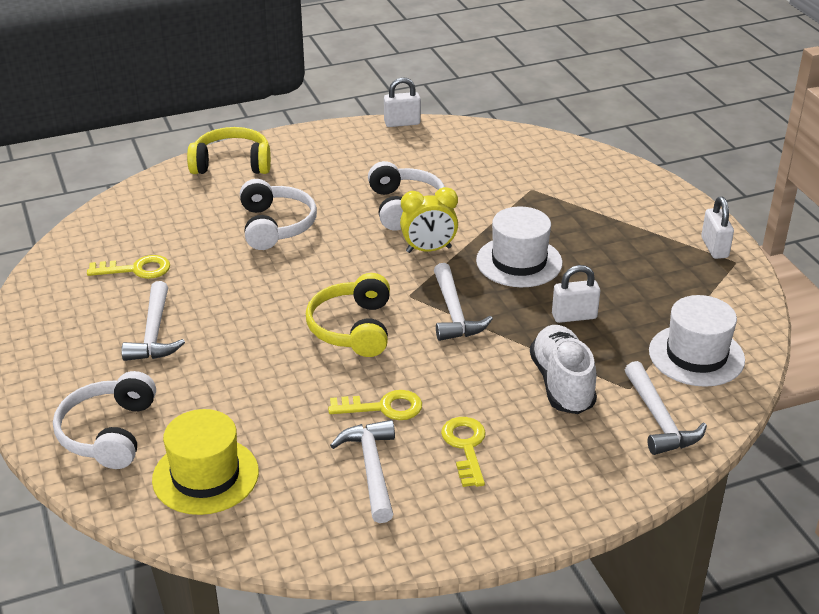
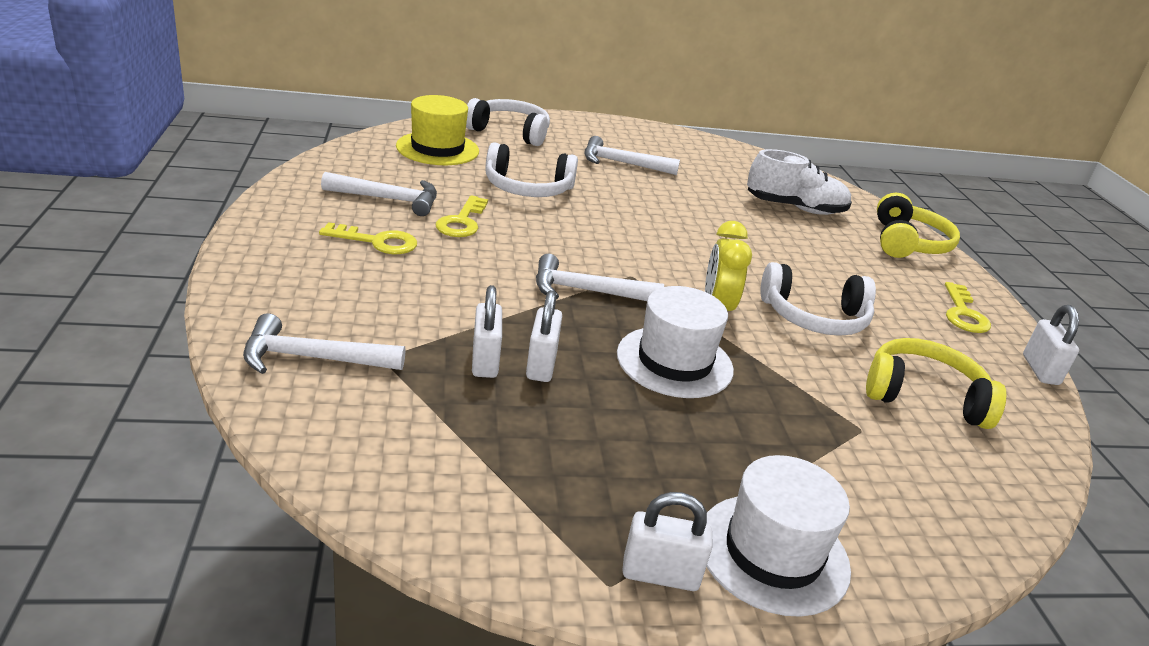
camera: 100 degrees right, 5 degrees down
yellow key [87,255,170,279] -> yellow key moved to [945,282,991,333]
white headphones [240,179,317,250] -> white headphones moved to [485,142,578,197]
yellow headphones [306,273,390,357] -> yellow headphones moved to [866,338,1006,429]
white shoe [530,325,597,414] -> white shoe moved to [747,149,852,215]
white hat [649,295,745,387] -> white hat moved to [706,455,851,617]
none -> white padlock [472,285,502,378]

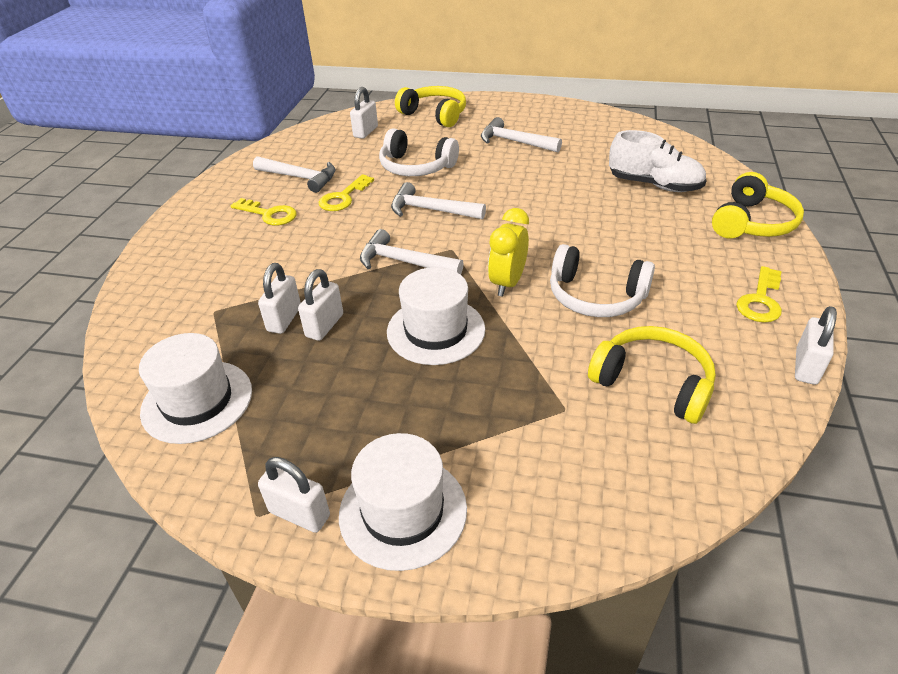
camera: 25 degrees right, 10 degrees up
white hammer [243,313,406,374] -> white hammer moved to [391,182,486,219]
yellow hat [396,95,479,165] -> white padlock [350,87,378,139]
white headphones [466,98,550,146] -> yellow headphones [395,86,466,127]
none -> white hat [139,333,252,444]

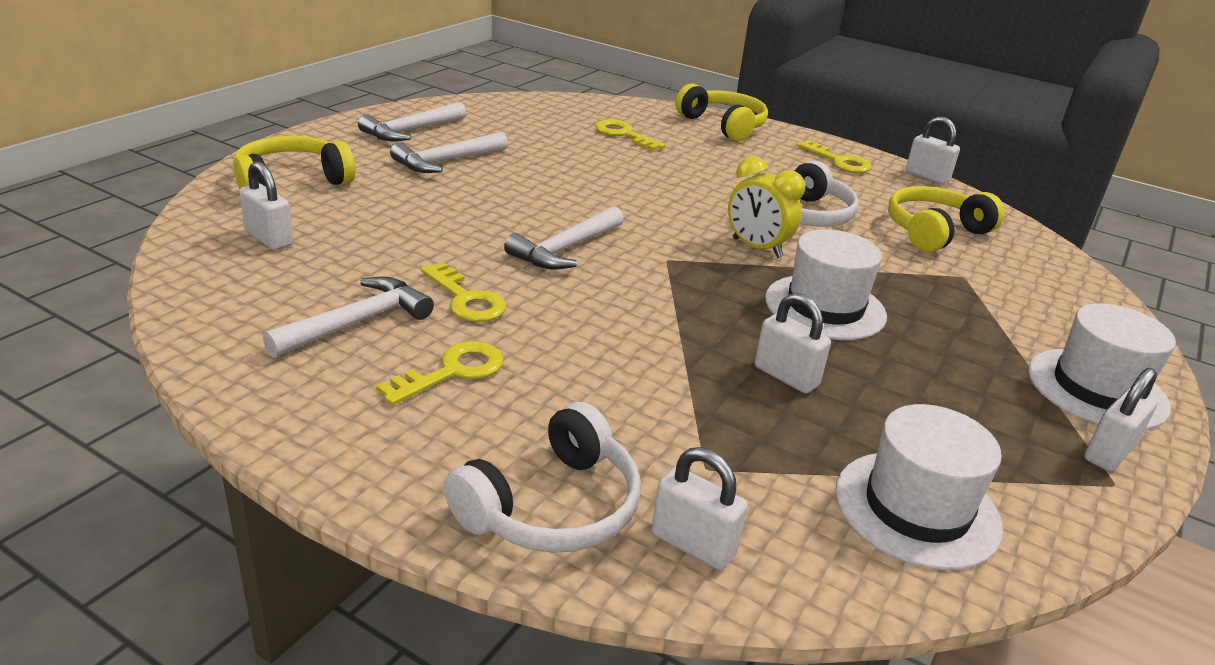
camera: 75 degrees left, 10 degrees down
white padlock [258,263,301,334] -> white padlock moved to [651,447,748,570]
white hammer [360,229,464,275] -> white hammer moved to [358,102,466,141]
white headphones [379,128,459,176] -> white headphones moved to [444,402,641,553]
white shoe [609,130,707,192] -> yellow key [595,119,665,151]

